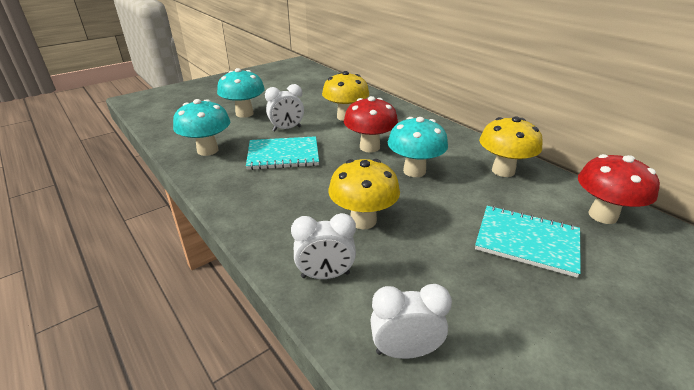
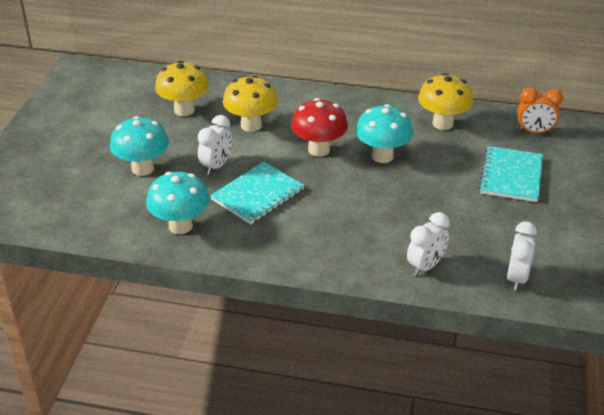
camera: 40 degrees left, 5 degrees up
yellow mushroom [328,159,400,229] -> yellow mushroom moved to [155,61,209,116]
white clock [370,284,452,359] -> white clock turned 150 degrees clockwise [507,221,537,291]
turquoise notebook [475,206,581,278] -> turquoise notebook turned 60 degrees counterclockwise [479,146,543,202]
red mushroom [578,154,660,224] -> orange clock [517,87,563,133]

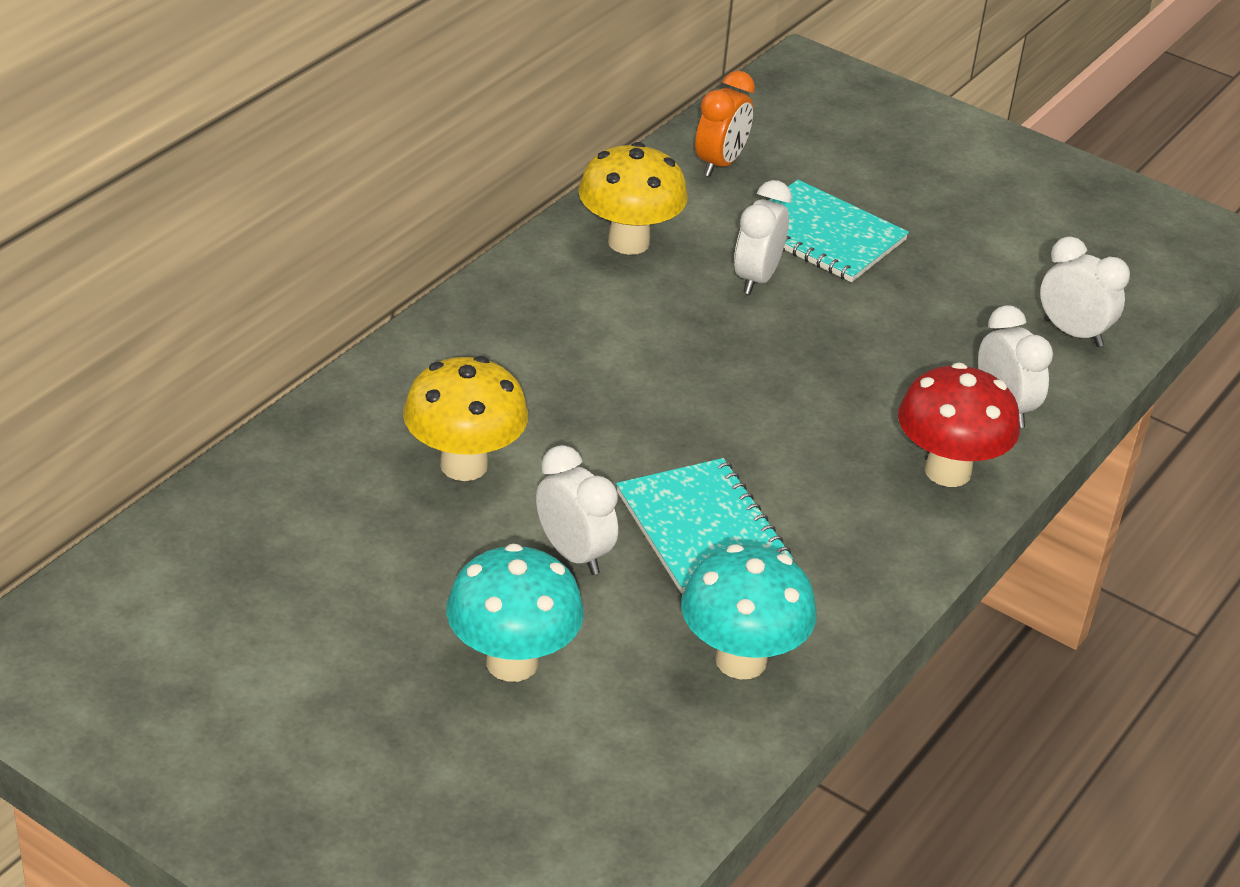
camera: 70 degrees left, 0 degrees up
yellow mushroom [155,61,209,116] -> none
red mushroom [291,98,348,157] -> red mushroom moved to [898,363,1020,487]
turquoise mushroom [356,104,413,163] -> none
none -> white clock [734,180,792,295]

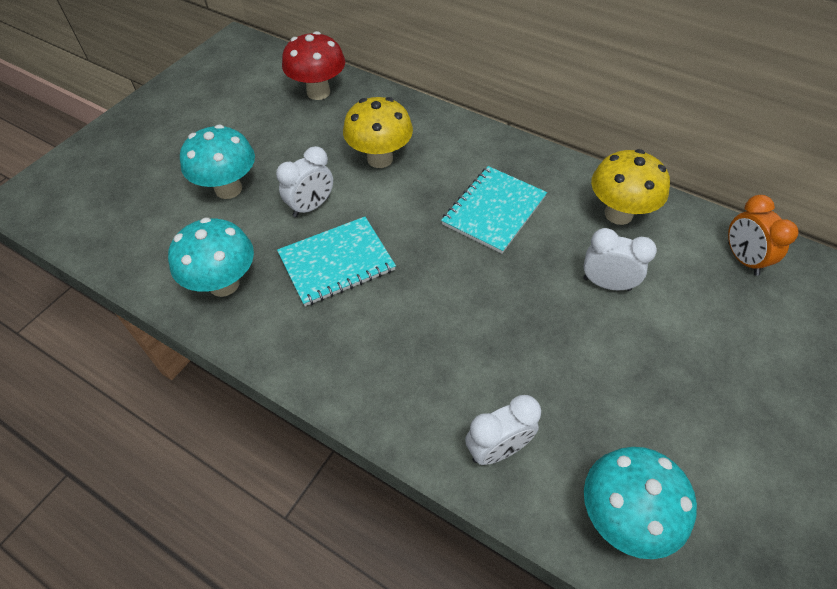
camera: 90 degrees right, 15 degrees up
orange clock [695,71,755,177] -> orange clock turned 45 degrees clockwise [728,195,799,276]
turquoise notebook [768,180,909,282] -> turquoise notebook moved to [441,166,547,254]
red mushroom [898,363,1020,487] -> red mushroom moved to [282,31,345,100]
white clock [1040,236,1130,347] -> turquoise mushroom [584,447,697,559]

